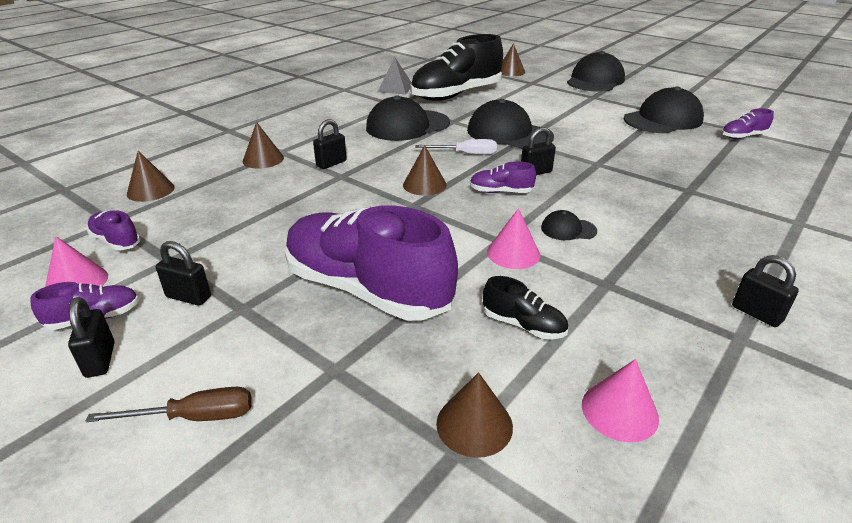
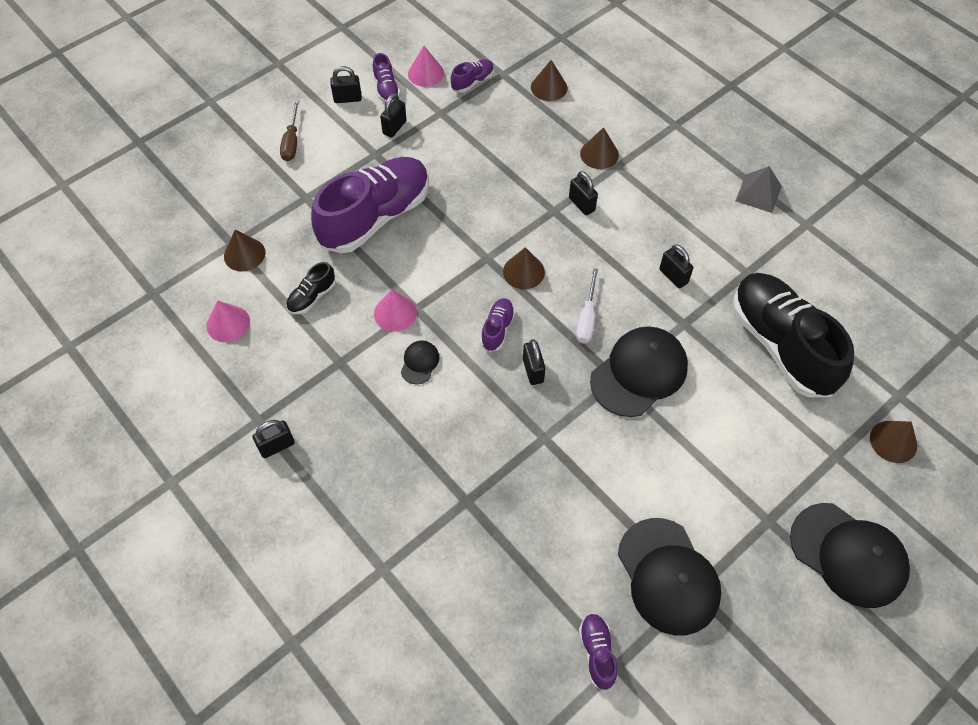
camera: 100 degrees right, 25 degrees up
black cap [366,96,450,141] -> black padlock [659,244,693,288]
grey pyramid [378,57,412,94] -> grey pyramid moved to [736,166,782,213]

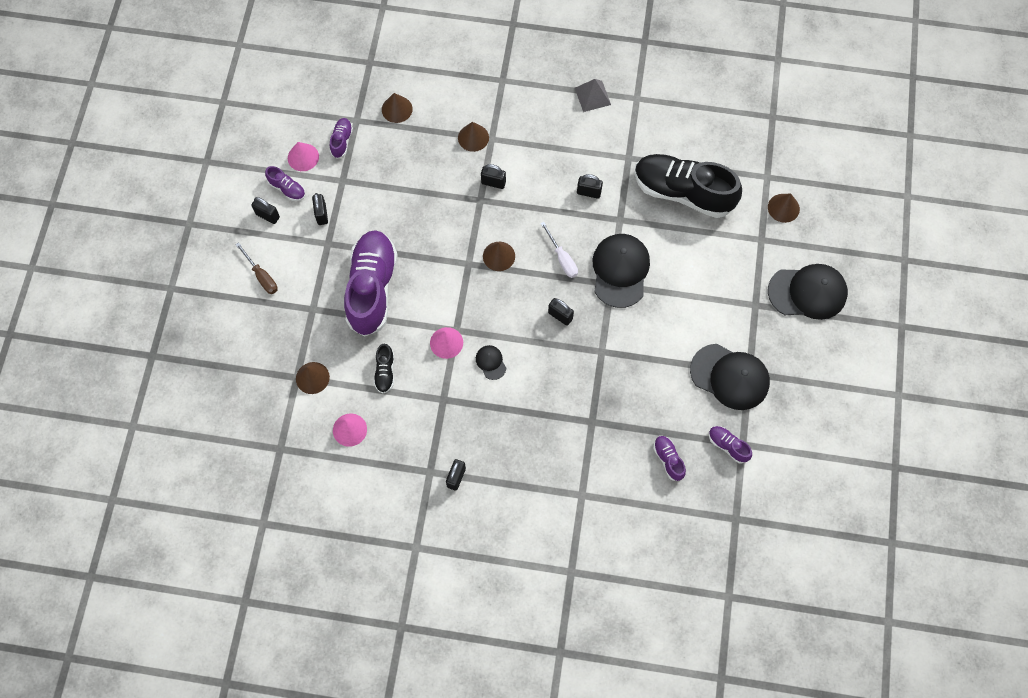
camera: 40 degrees left, 10 degrees up
black padlock [330,66,362,103] -> black padlock turned 75 degrees clockwise [251,197,280,224]
purple shoe [481,298,515,352] -> purple shoe moved to [653,436,686,481]

